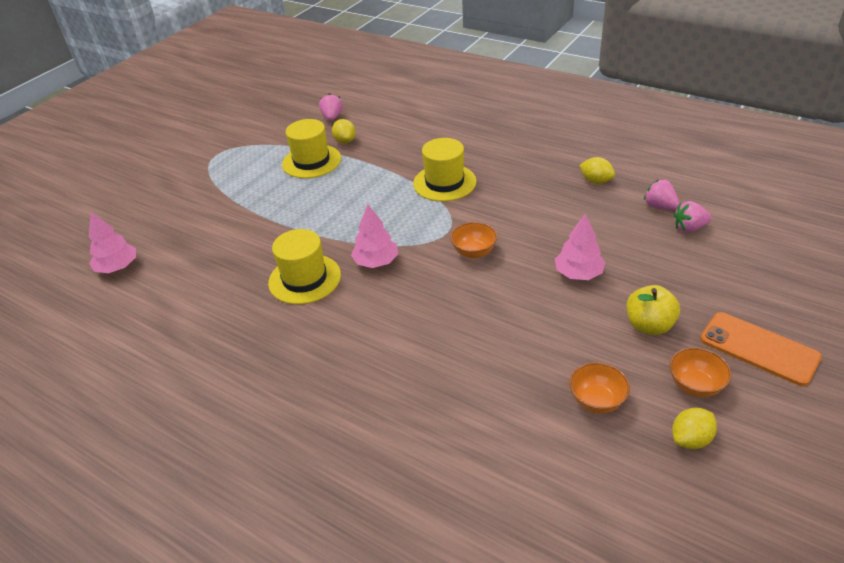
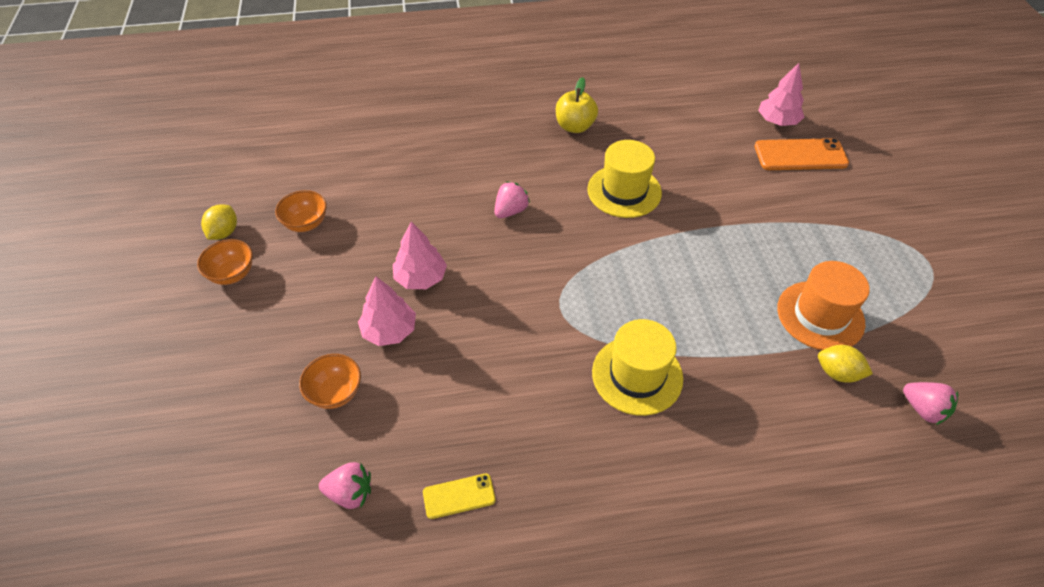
camera: 135 degrees right, 10 degrees up
yellow hat [282,119,341,178] -> orange hat [777,261,870,350]
pink tree [351,204,398,268] -> pink tree moved to [393,222,447,289]
orange bowl [450,222,497,259] -> orange bowl moved to [299,354,361,409]
yellow lemon [579,157,615,184] -> yellow phone [423,473,496,519]
yellow apple [626,285,680,335] -> yellow apple moved to [556,77,598,133]
pink strawberry [674,201,712,232] -> pink strawberry moved to [494,181,530,218]
orange phone [700,312,822,386] -> orange phone moved to [755,138,849,170]

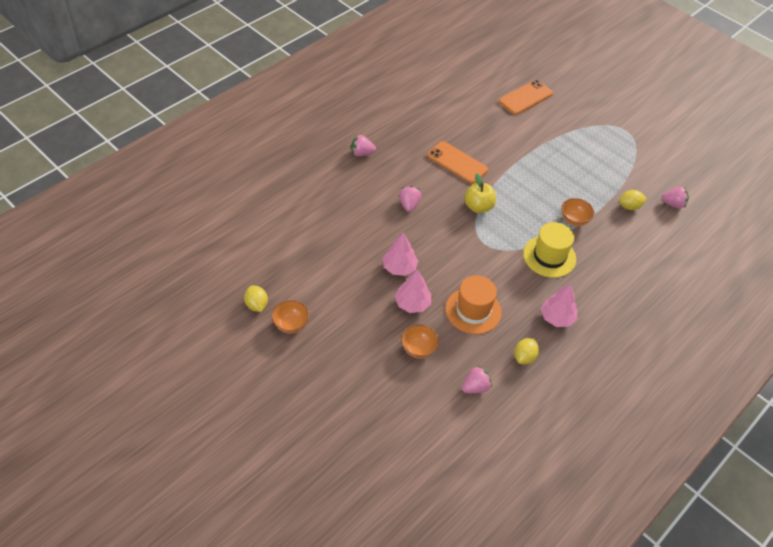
camera: 40 degrees left, 0 degrees up
orange bowl [275,190,327,232] -> orange bowl moved to [561,198,594,226]
yellow phone [423,473,496,519] -> yellow lemon [514,338,539,364]
yellow apple [556,77,598,133] -> yellow apple moved to [464,174,496,213]
yellow hat [587,140,662,218] -> orange phone [427,141,488,184]
pink tree [758,63,804,126] -> pink tree moved to [541,285,577,327]
orange hat [777,261,870,350] -> orange hat moved to [445,275,502,334]
none -> pink strawberry [351,135,376,156]

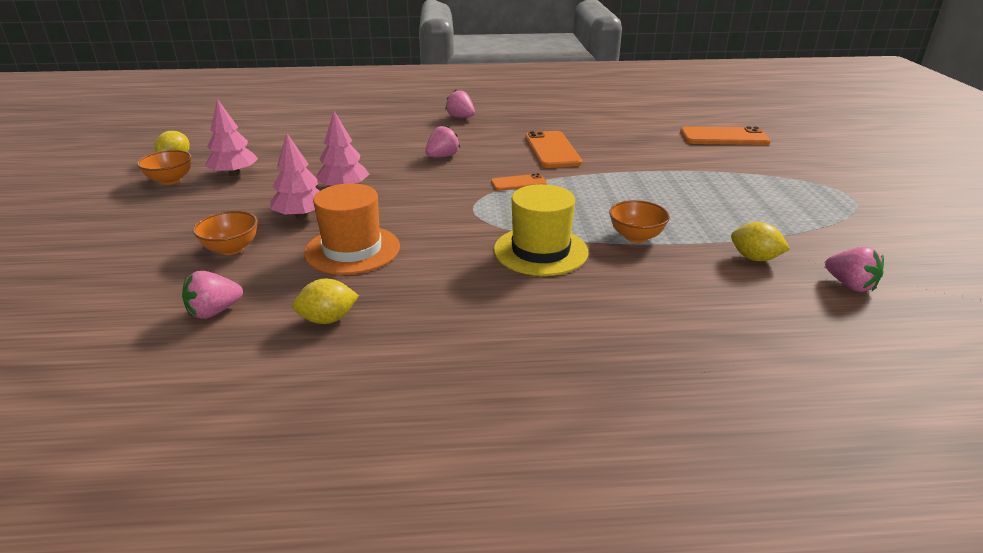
camera: 45 degrees right, 20 degrees down
pink strawberry [462,366,492,393] -> pink strawberry turned 135 degrees clockwise [182,271,243,319]
yellow apple [464,174,496,213] -> orange phone [491,173,547,191]
pink tree [541,285,577,327] -> pink tree moved to [205,99,258,176]

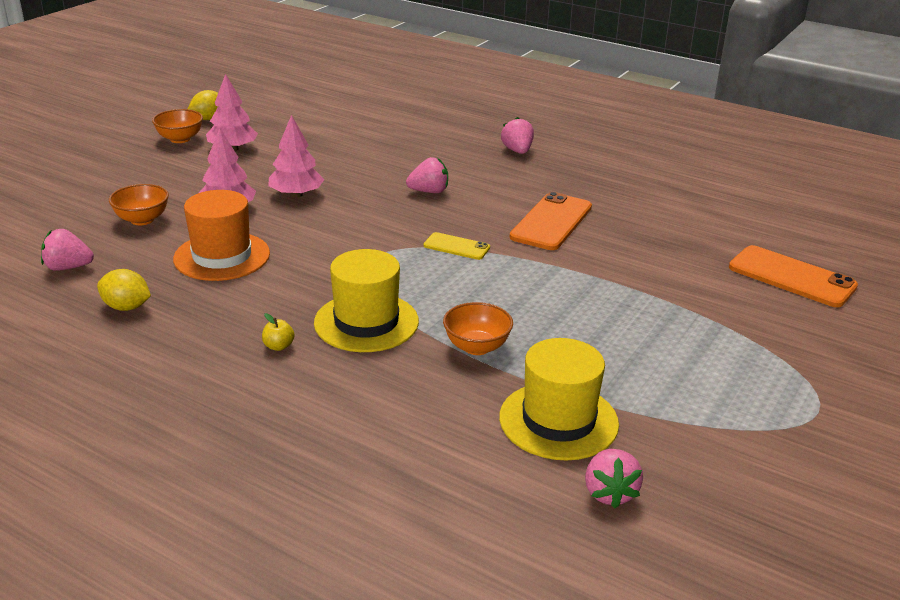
camera: 35 degrees right, 0 degrees up
orange phone [491,173,547,191] -> yellow phone [424,232,490,260]
yellow lemon [731,222,790,261] -> yellow hat [499,338,619,460]
none -> yellow apple [262,313,294,351]

